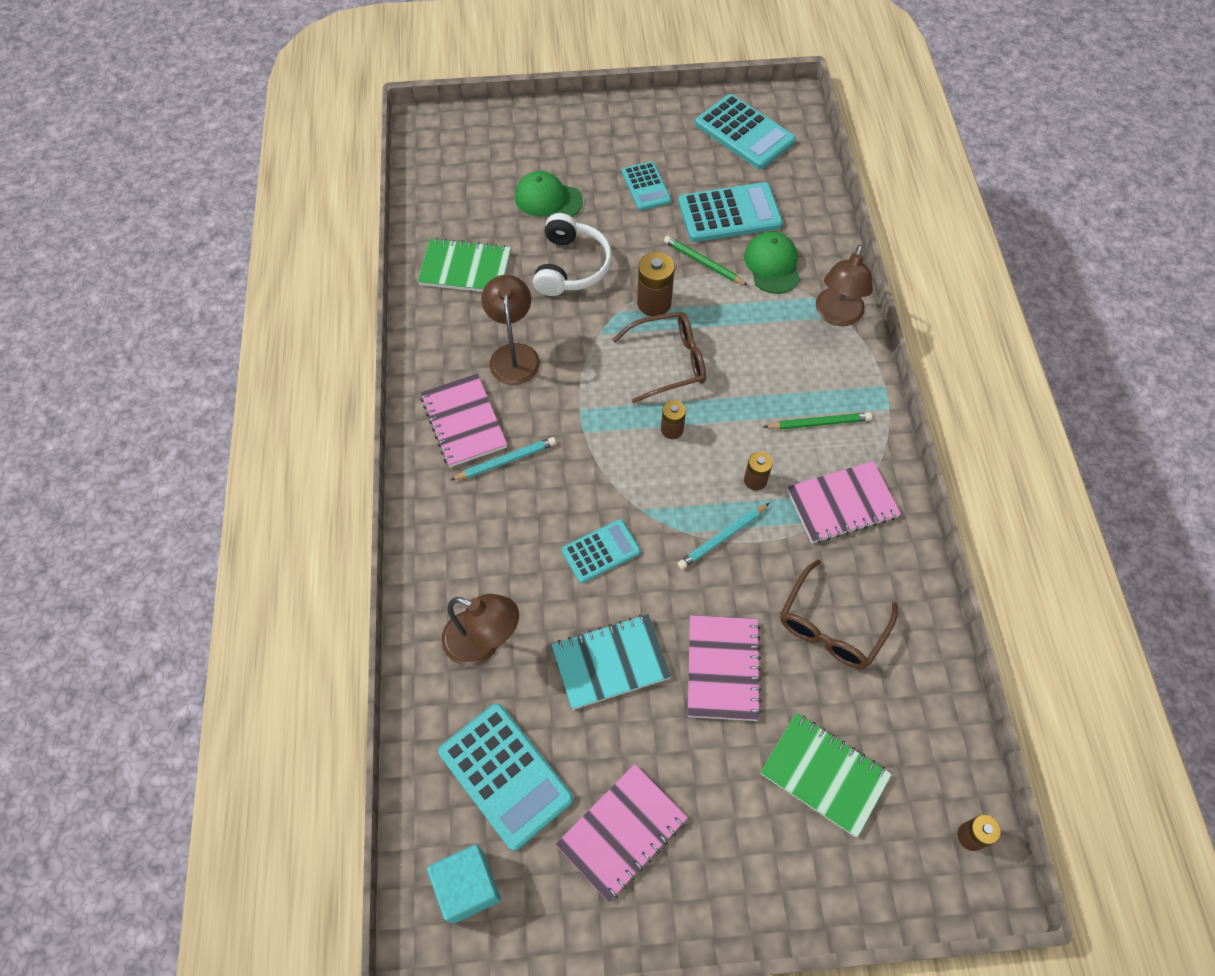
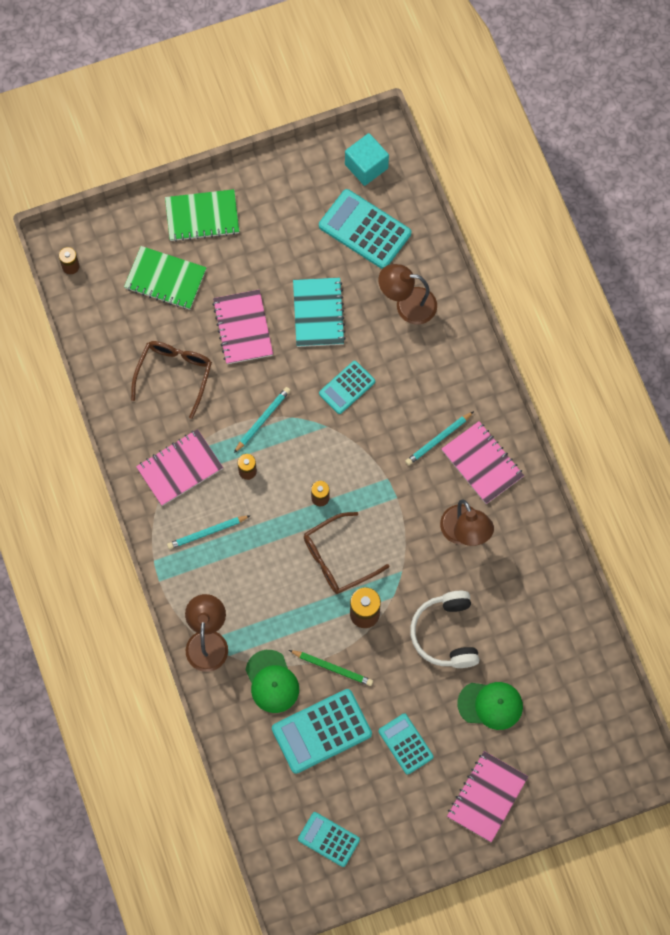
camera: 165 degrees right, 10 degrees up
green notebook [418,238,511,292] -> green notebook moved to [165,189,239,242]
turquoise notebook [551,614,671,710] -> turquoise notebook turned 60 degrees counterclockwise [293,278,346,347]
pink notebook [556,764,688,902] -> pink notebook moved to [447,751,528,842]
turquoise calculator [695,94,796,169] -> turquoise calculator [298,812,360,867], size x0.61
green pencil [763,412,872,430] -> turquoise pencil [167,515,251,549]

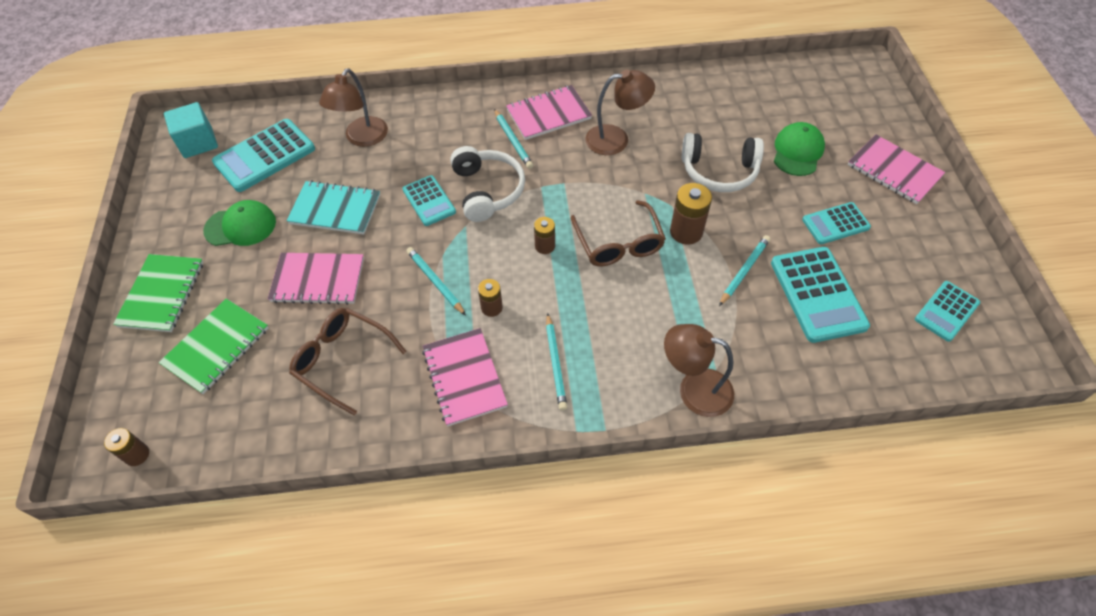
camera: 75 degrees left, 15 degrees down
green cap [245,650,299,713] -> green cap moved to [203,200,276,246]
green pencil [289,650,373,686] -> turquoise pencil [719,235,770,306]
none -> white headphones [450,146,525,222]

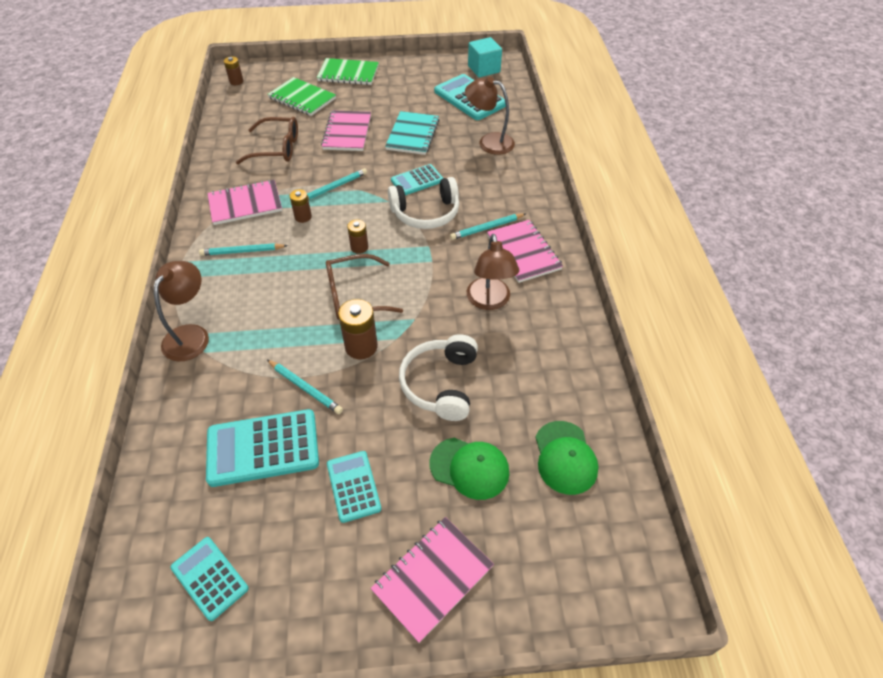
camera: 90 degrees right, 5 degrees down
green cap [203,200,276,246] -> green cap moved to [535,421,598,495]
brown glasses [289,308,407,416] -> brown glasses turned 60 degrees clockwise [236,117,298,164]

